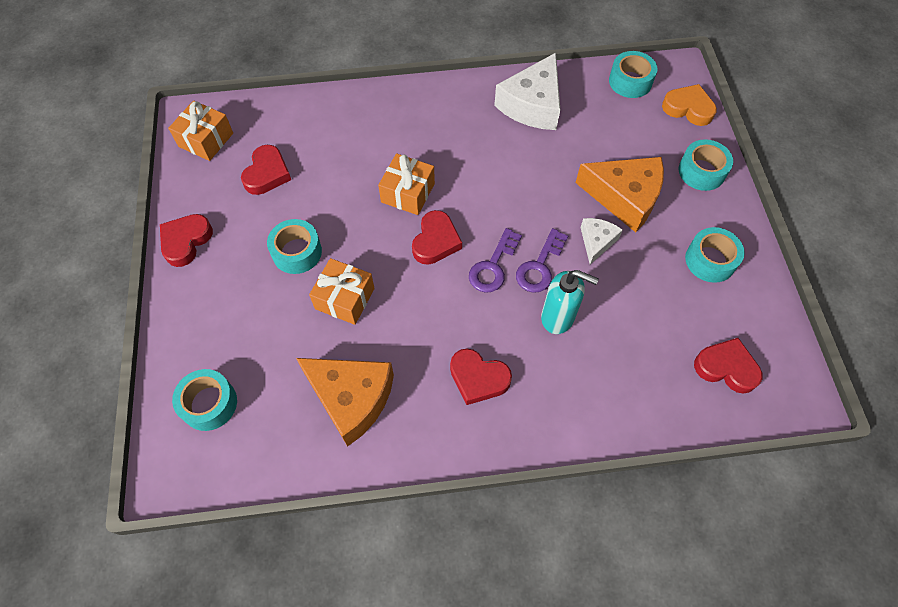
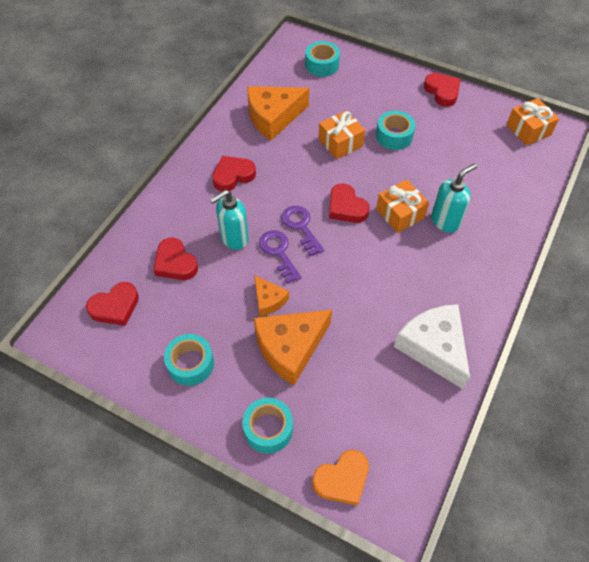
camera: 125 degrees right, 5 degrees down
red heart [241,145,291,195] -> red heart moved to [153,238,198,280]
white cheese [580,218,623,264] -> orange cheese [254,275,289,317]
turquoise tape [609,51,657,98] -> none
none -> turquoise soap dispenser [431,164,477,233]

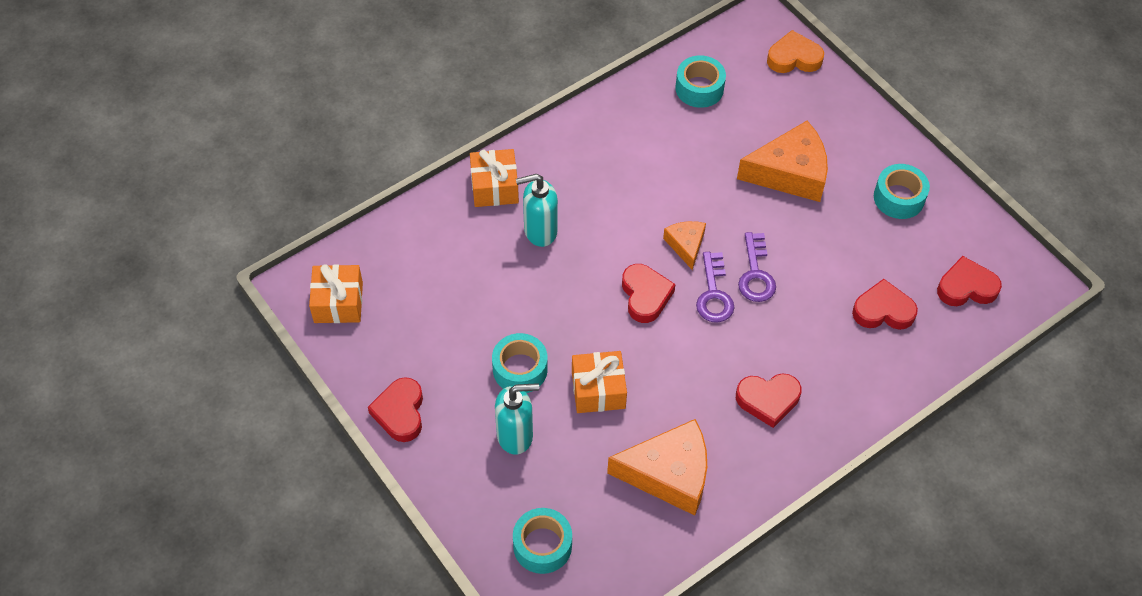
camera: 155 degrees left, 0 degrees up
red heart [153,238,198,280] -> red heart turned 75 degrees counterclockwise [852,279,918,330]
turquoise soap dispenser [210,190,249,250] -> turquoise soap dispenser moved to [495,383,539,455]
turquoise tape [242,398,293,454] -> turquoise tape moved to [675,55,726,108]
orange cheese [254,275,289,317] -> orange cheese moved to [663,221,706,270]
orange gift [376,179,429,233] -> orange gift moved to [470,149,519,207]
white cheese [394,304,470,389] -> none

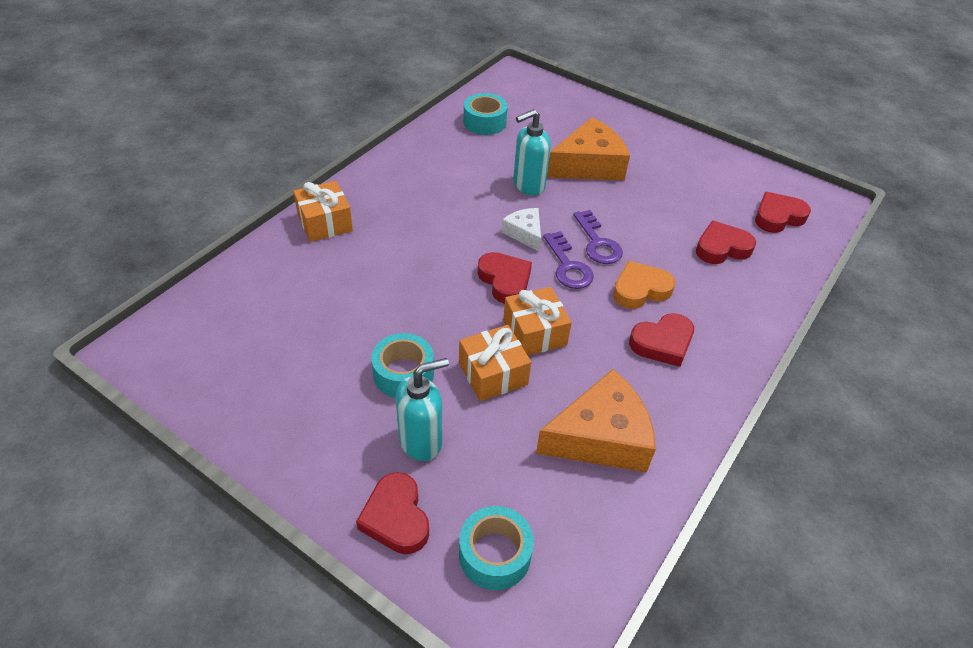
camera: 20 degrees left, 10 degrees down
orange gift [309,264,363,323] -> orange gift moved to [503,287,572,355]
red heart [368,377,423,442] -> red heart moved to [356,472,429,554]
turquoise soap dispenser [516,174,558,247] -> turquoise soap dispenser moved to [513,109,551,195]
orange cheese [663,221,706,270] -> white cheese [501,208,541,251]
orange heart [767,30,824,73] -> orange heart moved to [613,261,675,309]
turquoise tape [874,164,930,219] -> none

